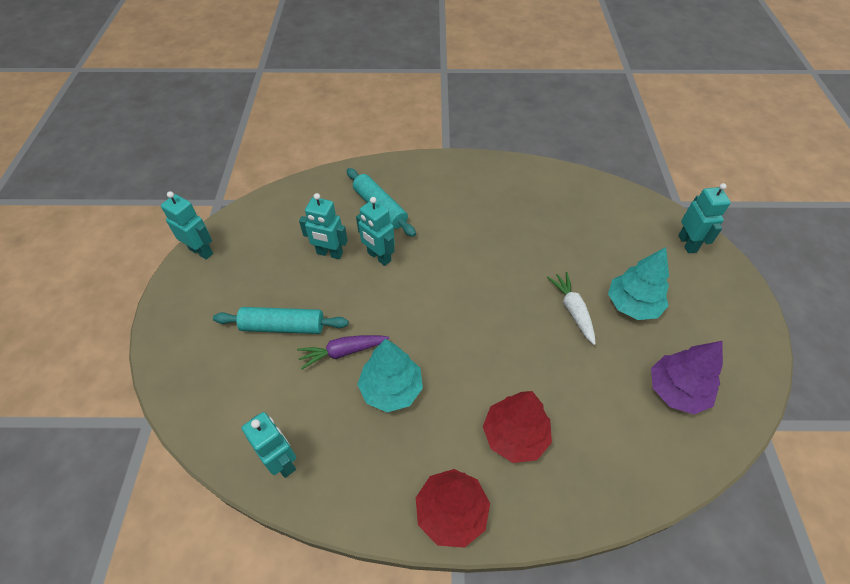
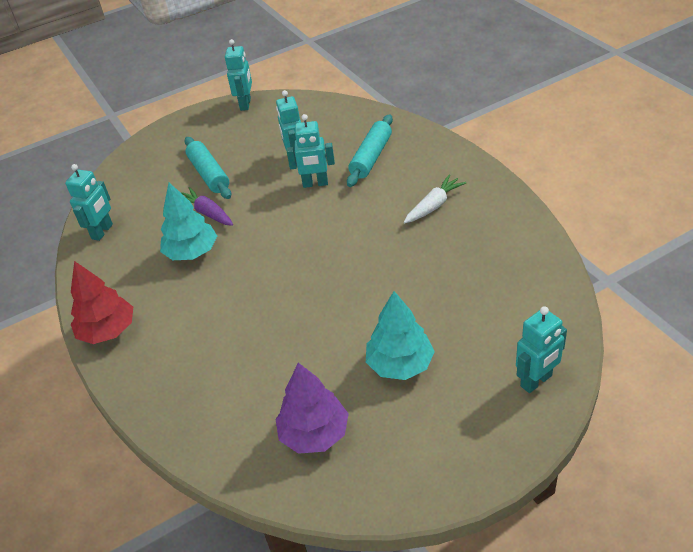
camera: 65 degrees right, 10 degrees down
turquoise robot [356,197,395,266] -> turquoise robot turned 105 degrees counterclockwise [287,114,335,188]
red tree [483,391,552,463] -> none
white carrot [547,272,596,345] -> white carrot moved to [404,175,466,223]

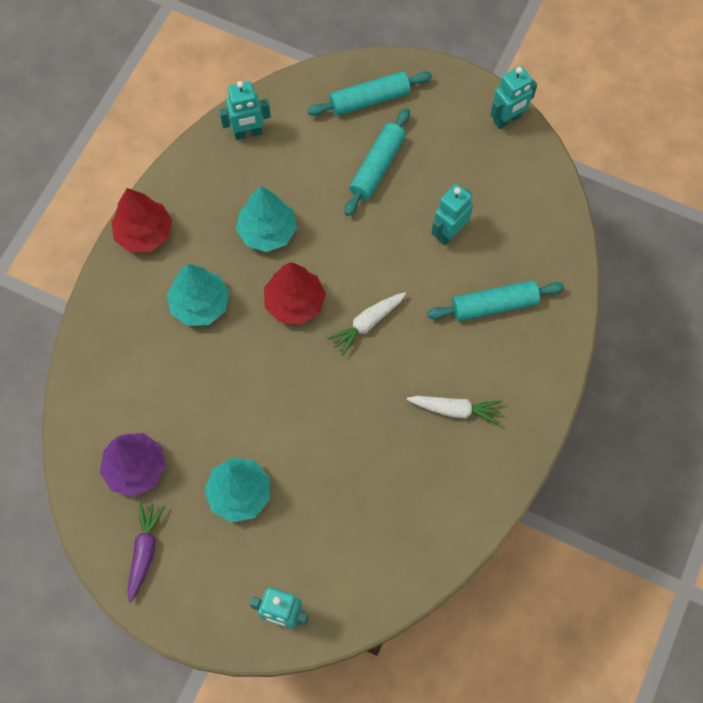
camera: 50 degrees right, 25 degrees up
purple carrot [181,187,233,226] -> purple carrot moved to [127,502,165,602]
turquoise robot [287,114,335,188] -> none
none -> turquoise tree [167,264,229,326]
none -> red tree [264,262,326,325]
none -> turquoise rolling pin [307,71,432,116]
none -> white carrot [327,292,406,356]

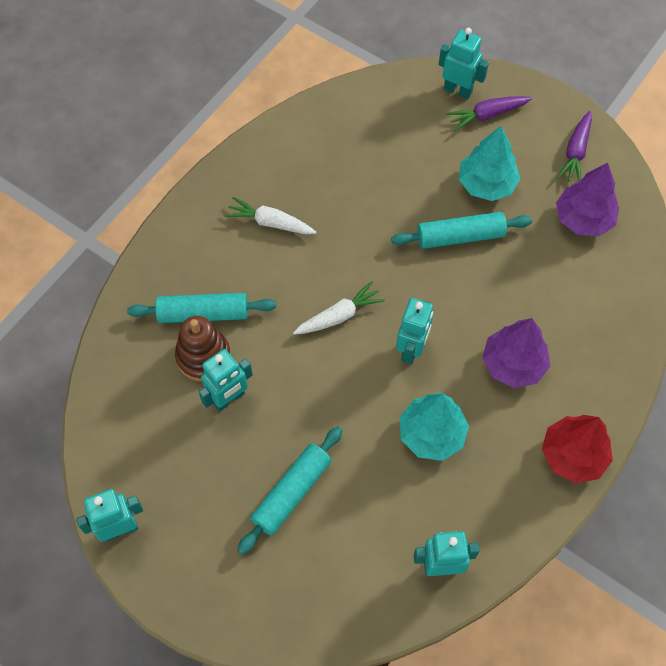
camera: 170 degrees left, 5 degrees down
turquoise tree [167,264,229,326] -> purple tree [482,318,550,388]
red tree [264,262,326,325] -> turquoise robot [396,298,433,364]
turquoise rolling pin [307,71,432,116] -> turquoise rolling pin moved to [391,212,532,249]
none -> brown stacking toy [175,316,231,381]
none -> purple carrot [446,96,532,131]

